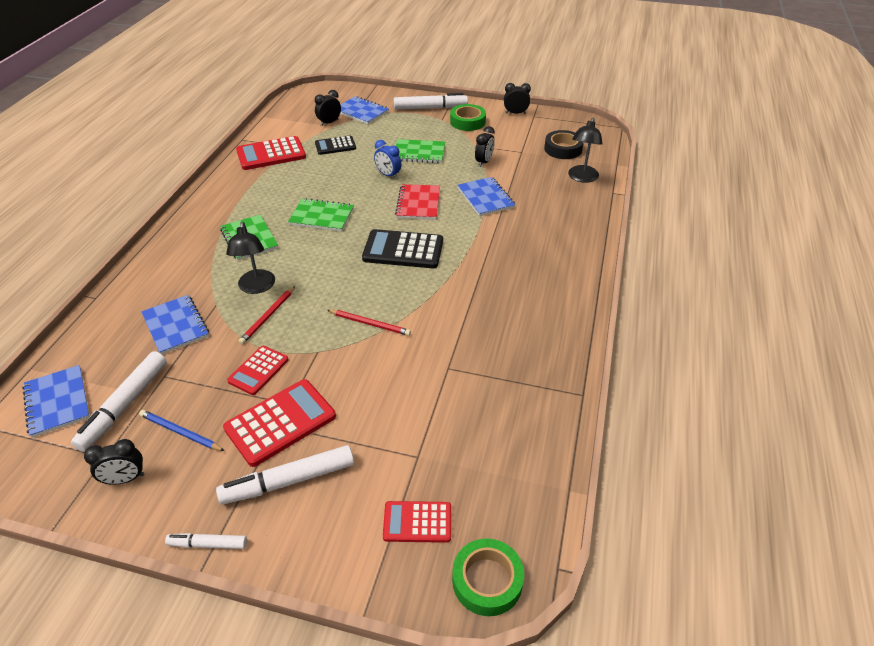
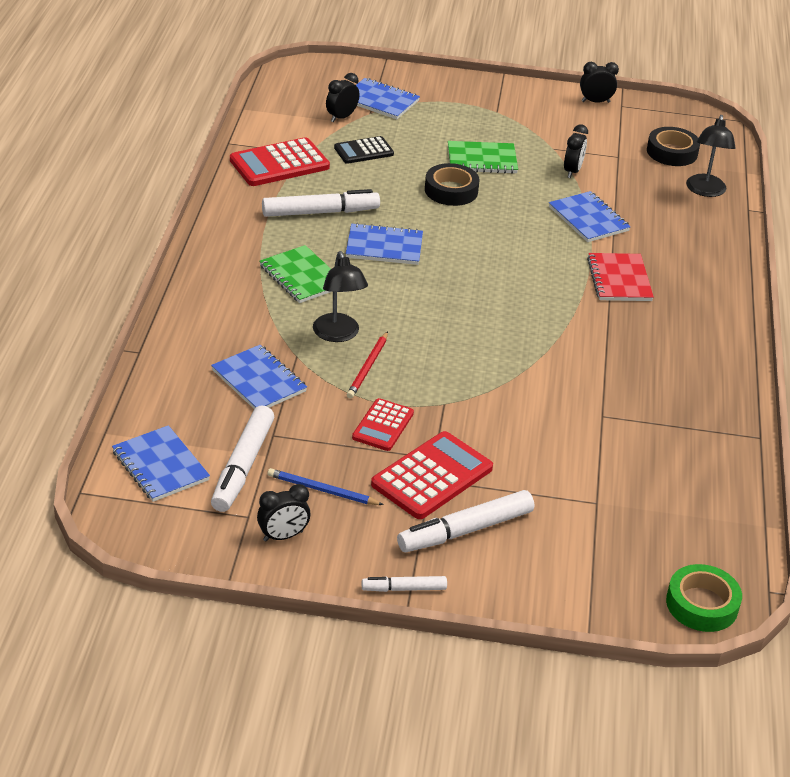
camera: 10 degrees left, 5 degrees down
green notebook [288,198,354,232] -> blue notebook [346,223,423,265]
red pencil [327,310,411,336] -> none
black calculator [362,229,443,268] -> none
blue clock [374,140,401,179] -> black tape [425,163,480,206]
red calculator [383,501,451,543] -> none
white marker [394,93,468,110] -> white marker moved to [262,189,380,217]
red notebook [395,184,440,220] -> red notebook moved to [587,253,654,301]
green tape [450,104,486,131] -> none

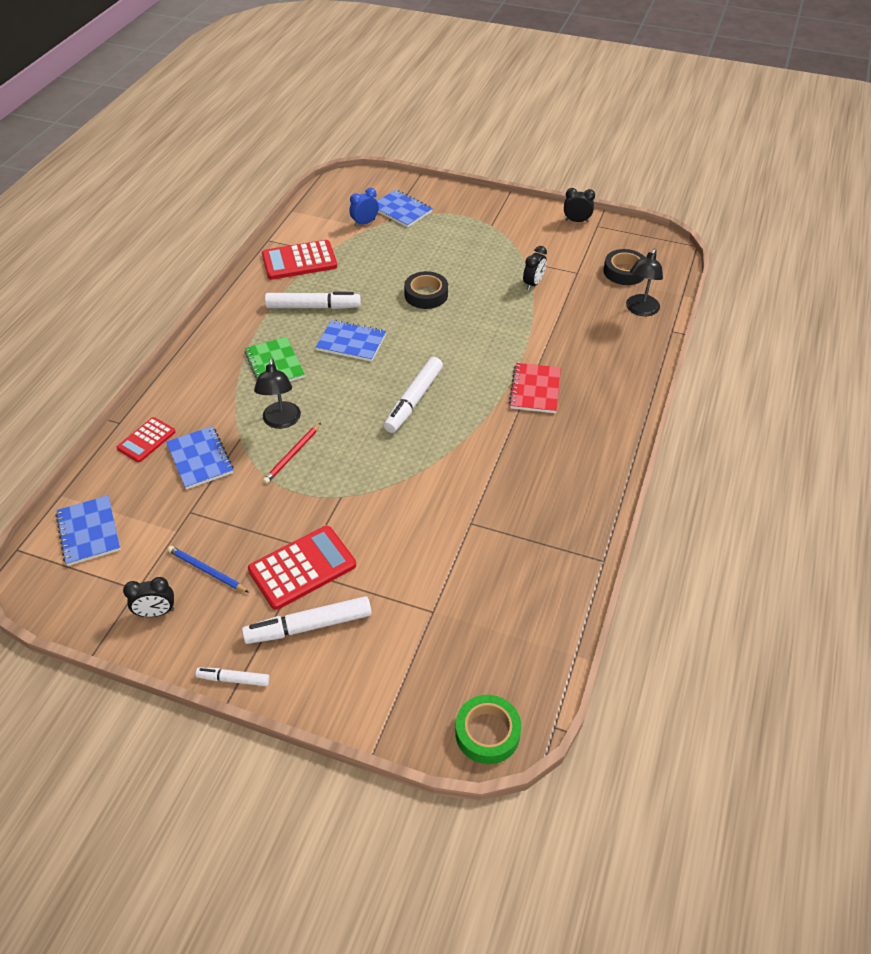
camera: 15 degrees right, 10 degrees up
white marker [211,406,274,512] -> white marker moved to [383,357,443,433]
black clock [326,73,360,122] -> blue clock [349,188,379,227]
black calculator [334,136,394,164] -> none
red calculator [352,398,414,451] -> red calculator moved to [117,417,175,462]
green notebook [448,141,518,174] -> none
blue notebook [549,191,631,242] -> none

